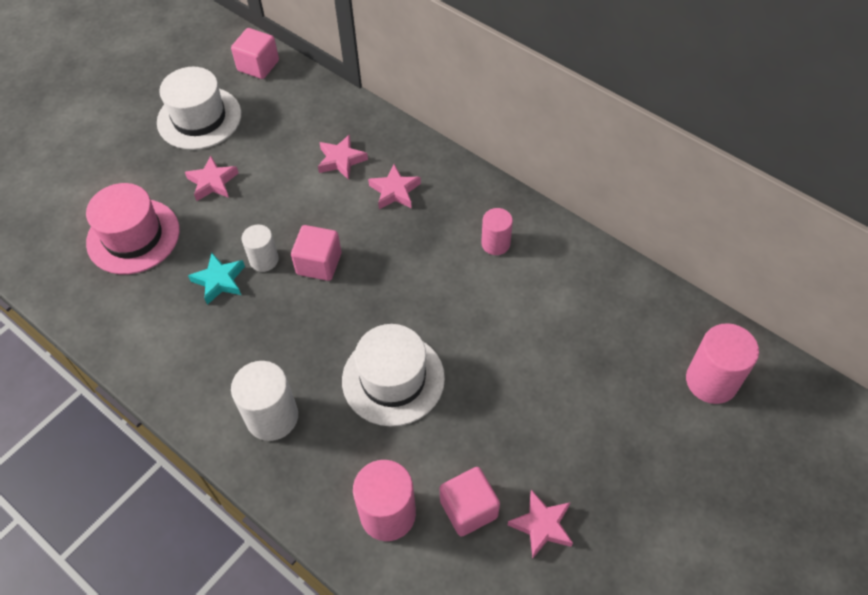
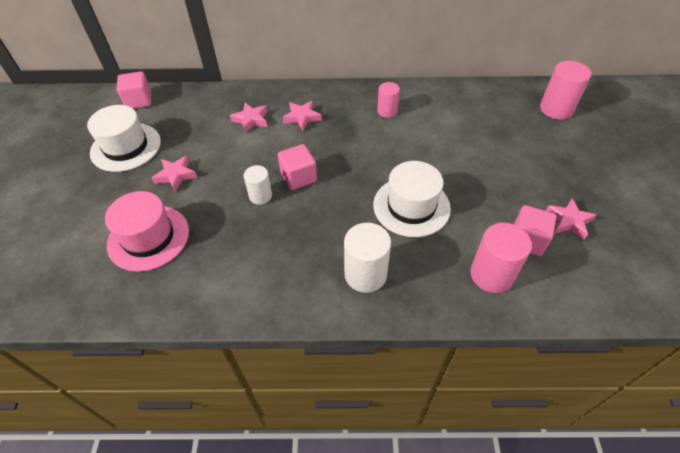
camera: 40 degrees left, 5 degrees down
turquoise star [188,253,245,305] -> none

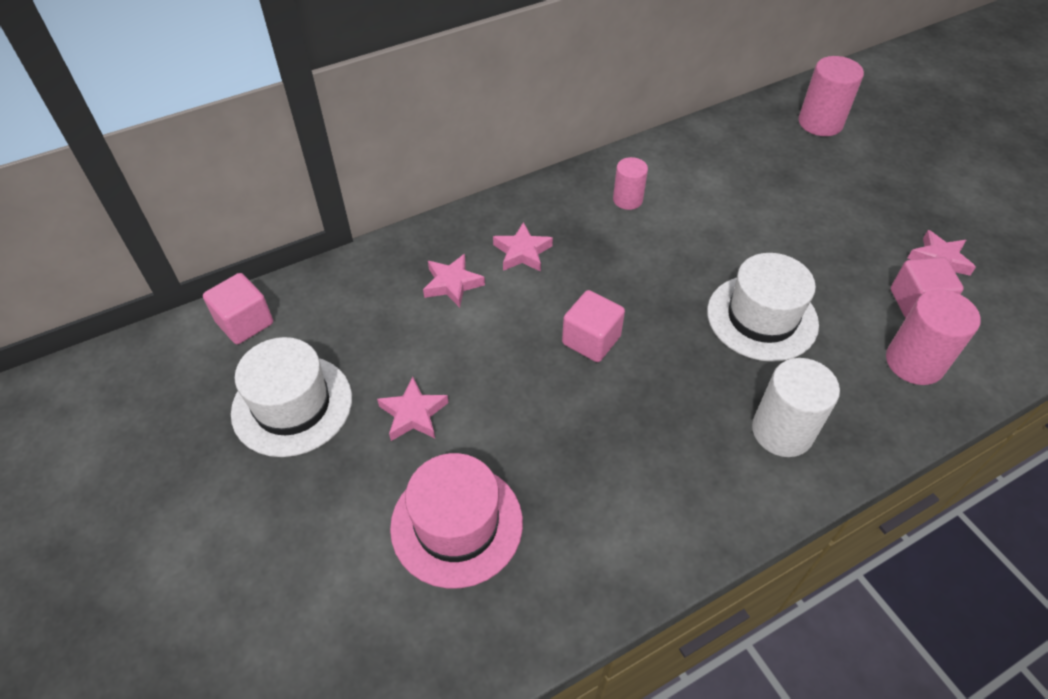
camera: 30 degrees left, 0 degrees up
white cylinder [244,165,272,205] -> none

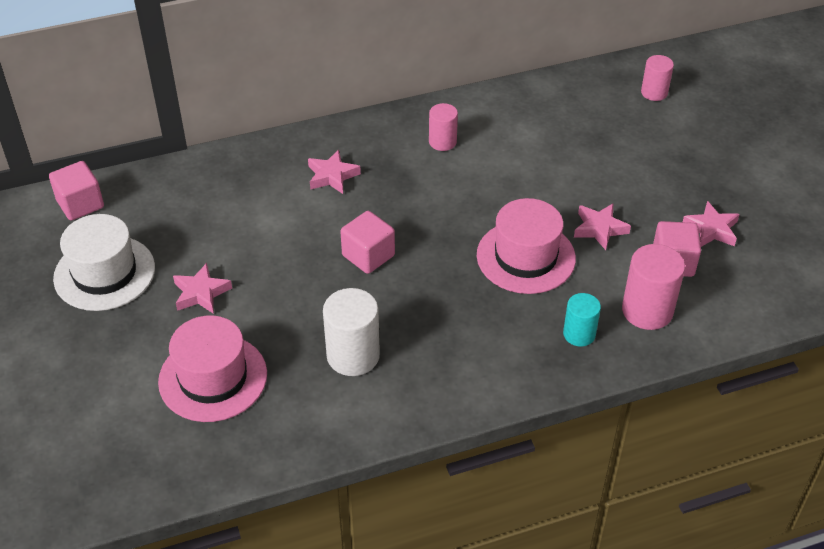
camera: 10 degrees right, 5 degrees down
pink star [423,254,485,308] -> pink star moved to [574,203,631,250]
white hat [707,253,819,362] -> pink hat [477,198,576,294]
white cylinder [752,358,840,457] -> white cylinder moved to [323,288,380,376]
pink cylinder [799,56,864,136] -> pink cylinder [641,55,674,101], size x0.62
none -> turquoise cylinder [563,293,601,347]

